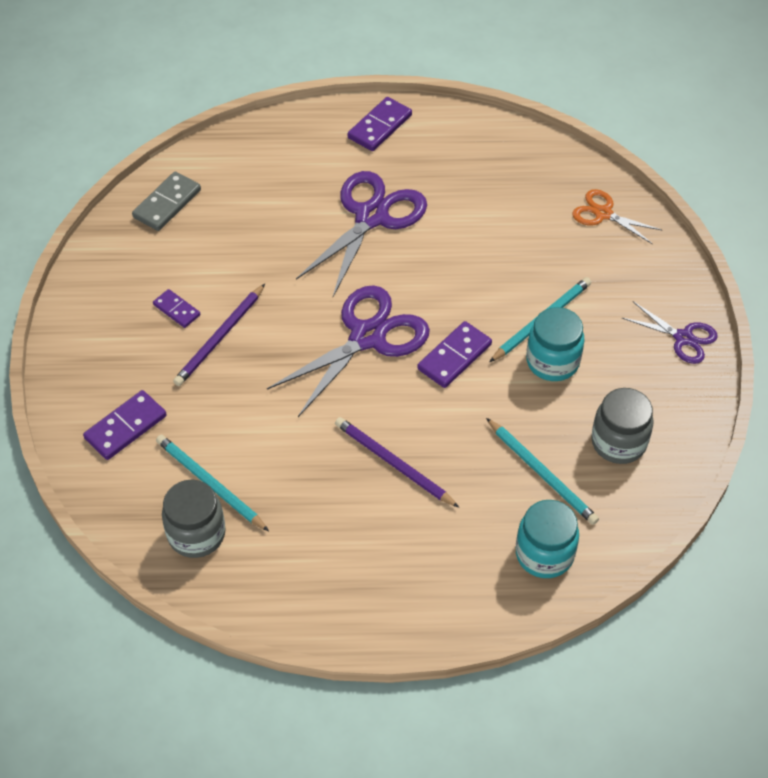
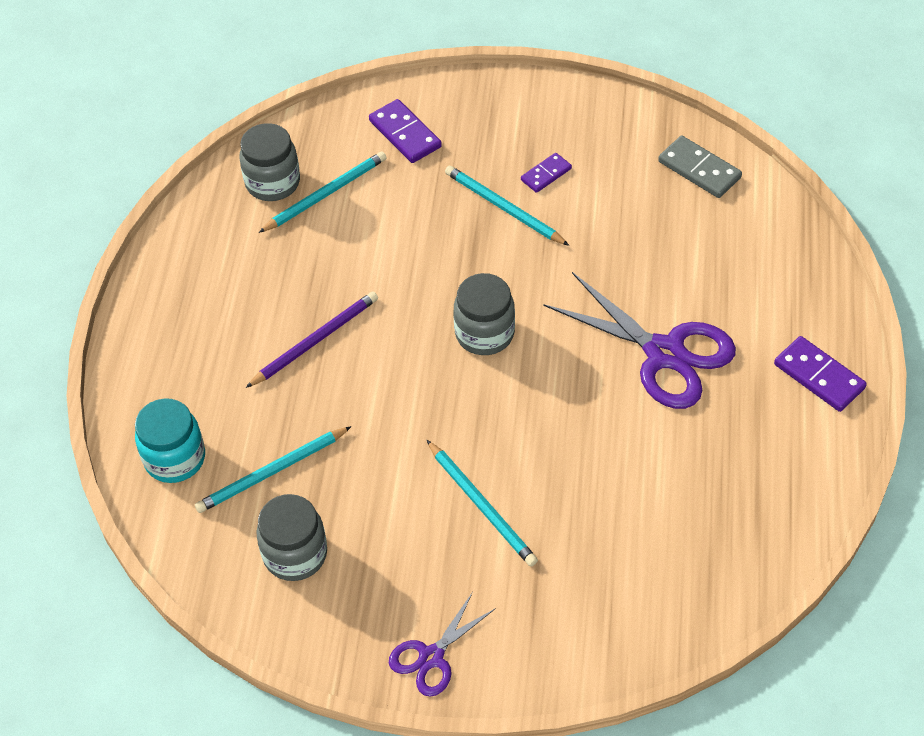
camera: 100 degrees right, 0 degrees up
purple pencil [173,284,265,386] -> turquoise pencil [445,166,569,246]
purple scissors [267,285,430,417] -> grey jar [454,273,515,355]
purple domino [417,321,492,388] -> none
turquoise jar [526,307,585,381] -> none
orange scissors [572,189,662,244] -> none

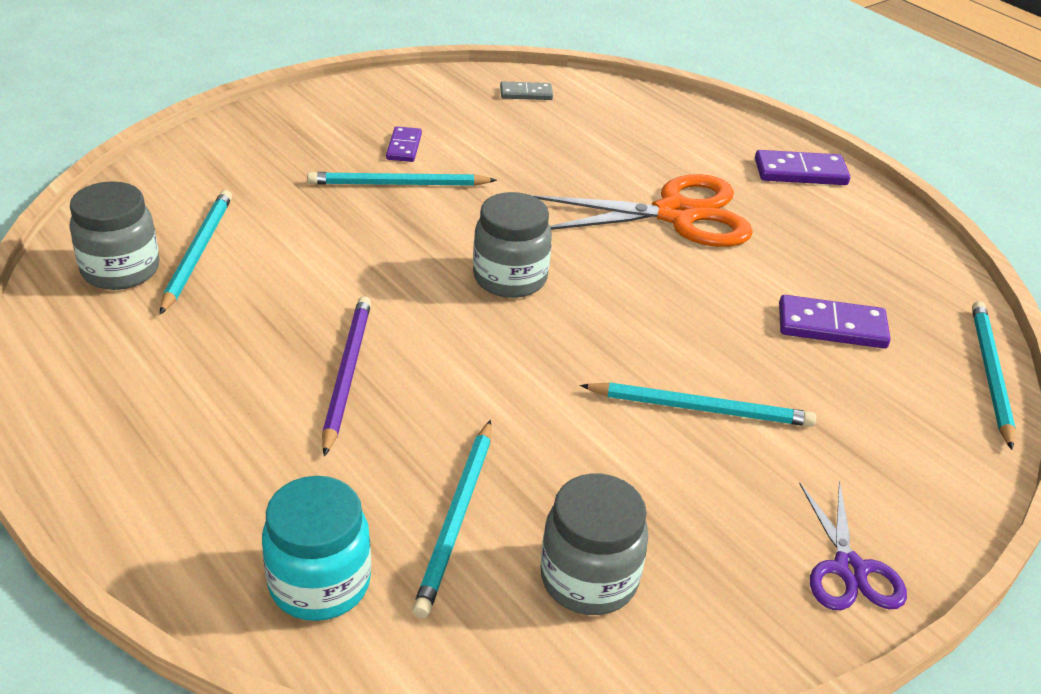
camera: 50 degrees left, 15 degrees down
purple domino [369,99,442,163] -> purple domino moved to [779,295,891,349]
purple scissors [543,272,736,409] -> orange scissors [531,174,753,247]
grey domino [658,136,742,198] -> grey domino [500,81,553,100], size x0.63
none -> turquoise pencil [972,301,1016,450]

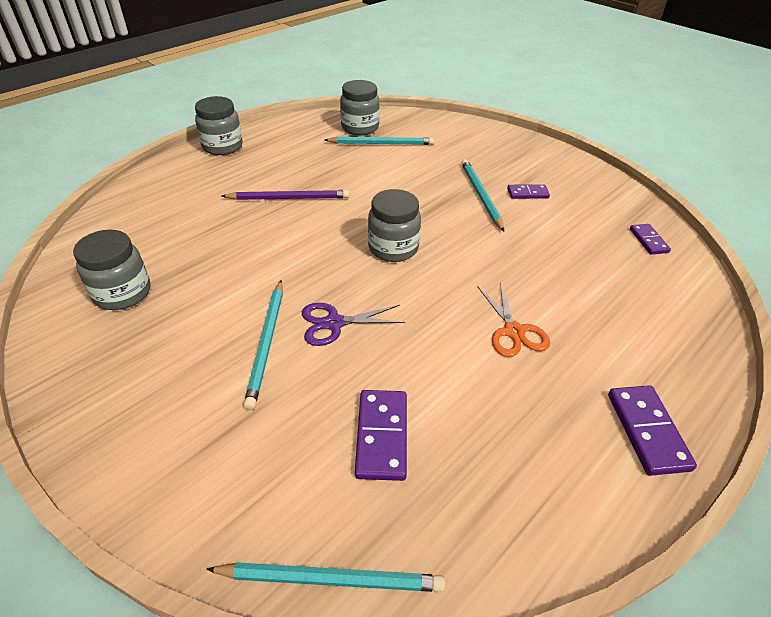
camera: 85 degrees right, 5 degrees up
turquoise jar [262,476,371,621] -> none
turquoise pencil [412,420,492,618] -> none
grey domino [500,81,553,100] -> purple domino [630,224,671,255]
orange scissors [531,174,753,247] -> orange scissors [477,282,550,357], size x0.55
purple scissors [799,481,907,610] -> purple scissors moved to [302,303,405,346]
none -> grey jar [195,96,242,155]

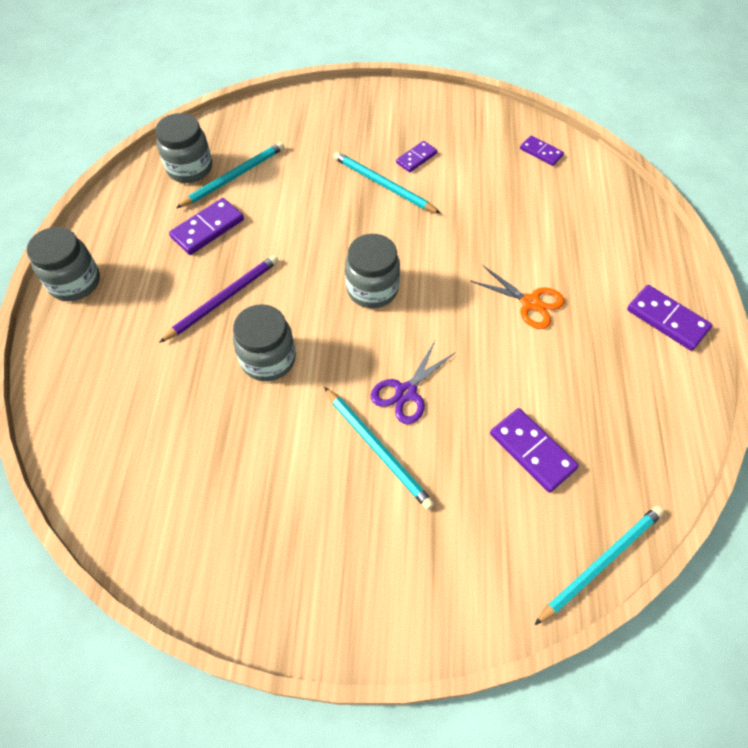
camera: 40 degrees left, 15 degrees up
grey jar [73,230,150,310] -> grey jar moved to [233,304,296,381]
none -> purple domino [169,198,244,255]

